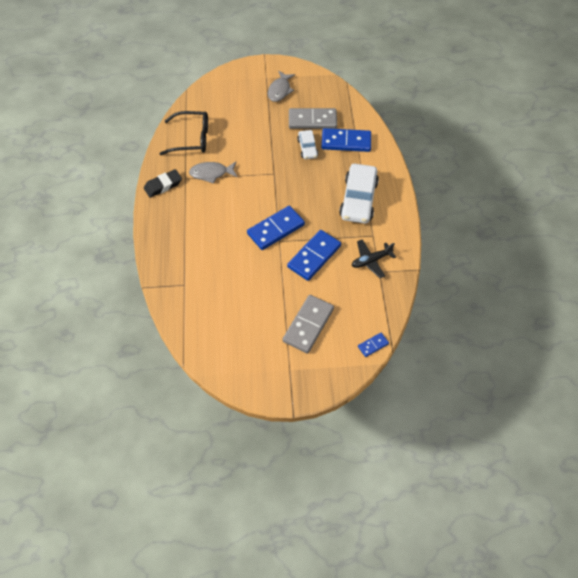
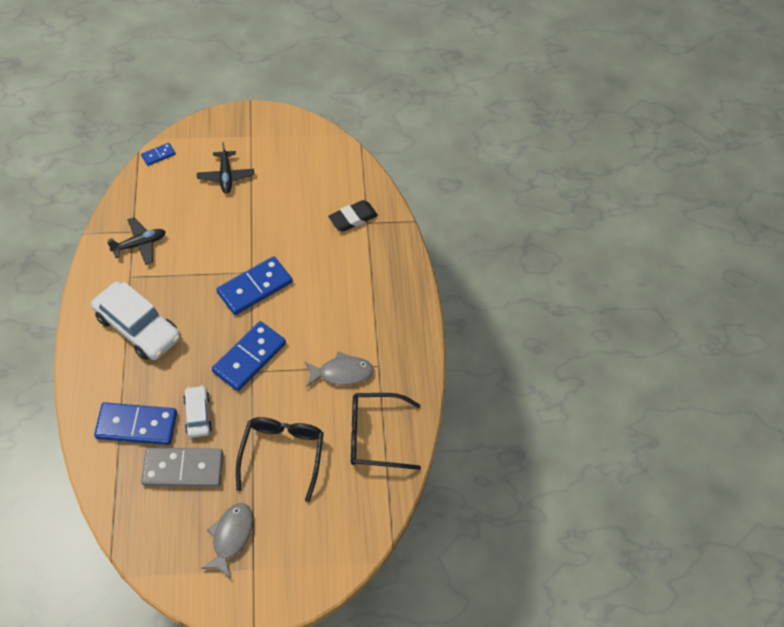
camera: 175 degrees right, 0 degrees up
black eraser [144,169,182,198] -> black eraser moved to [328,200,378,232]
grey domino [283,295,334,353] -> black plane [197,142,254,194]
blue domino [287,230,341,281] -> blue domino moved to [212,321,286,391]
white car [339,164,379,223] -> white car turned 120 degrees clockwise [91,281,181,360]
none -> black glasses [236,417,324,502]

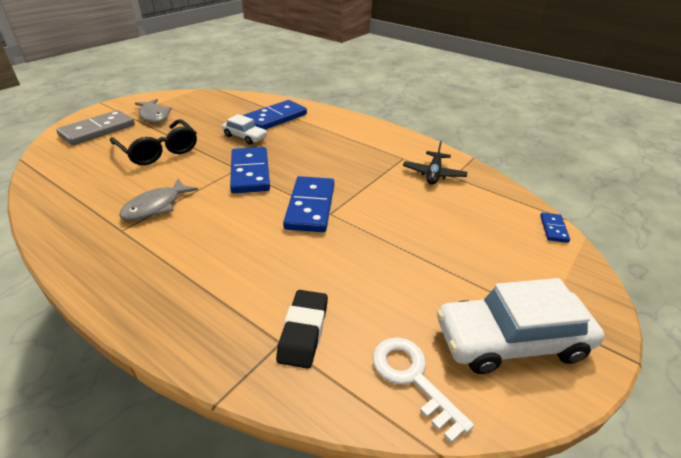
camera: 135 degrees right, 20 degrees down
white car [91,281,181,360] -> white car moved to [437,278,605,374]
grey domino [141,448,223,487] -> grey domino moved to [56,110,135,146]
black plane [197,142,254,194] -> none
black glasses [351,393,421,470] -> none
none -> white key [373,337,474,443]

